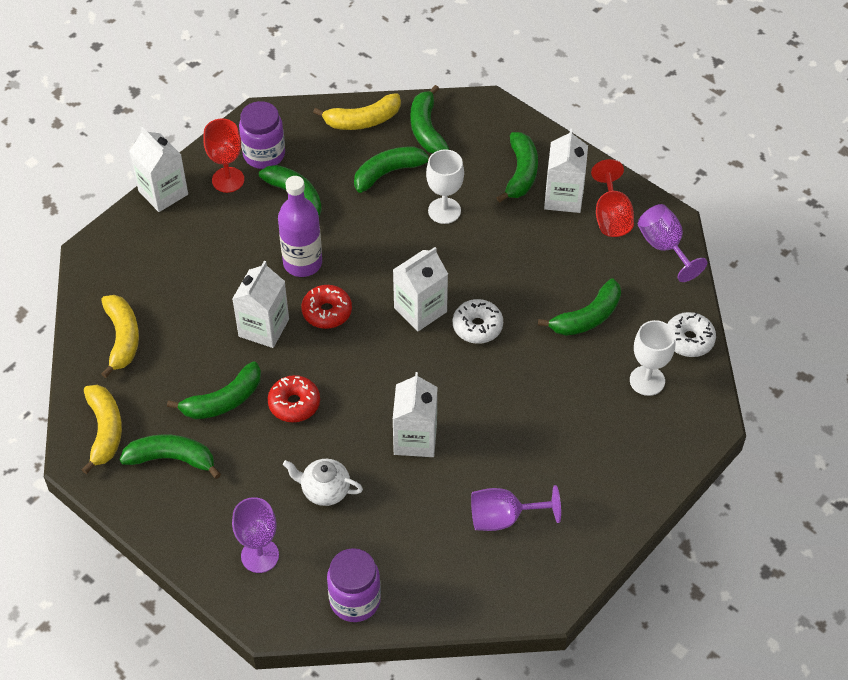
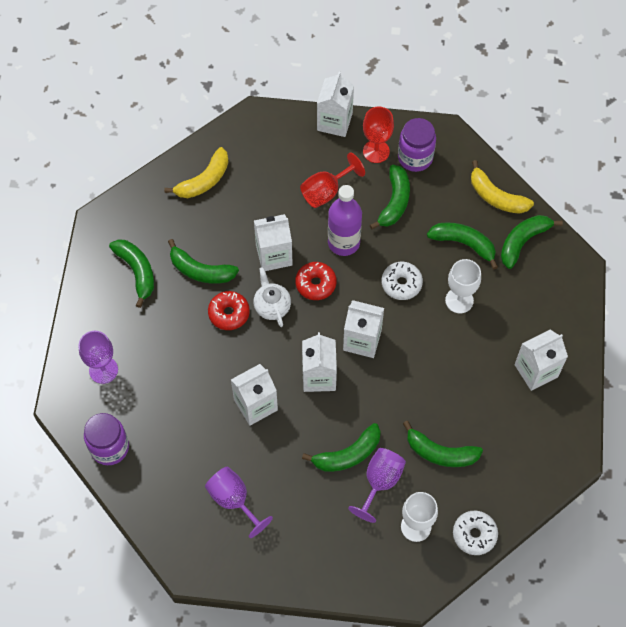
camera: 55 degrees right, 10 degrees up
yellow banana [81,385,122,474] -> none
white teapot [283,459,363,506] -> white teapot moved to [253,267,291,327]
white donut [453,299,503,344] -> white donut moved to [382,262,423,300]
green banana [497,132,538,203] -> green banana moved to [302,423,381,472]
red goblet [591,159,634,237] -> red goblet moved to [300,153,365,208]
purple goblet [638,204,707,282] -> purple goblet moved to [348,448,406,523]
none -> white carton [302,332,337,392]

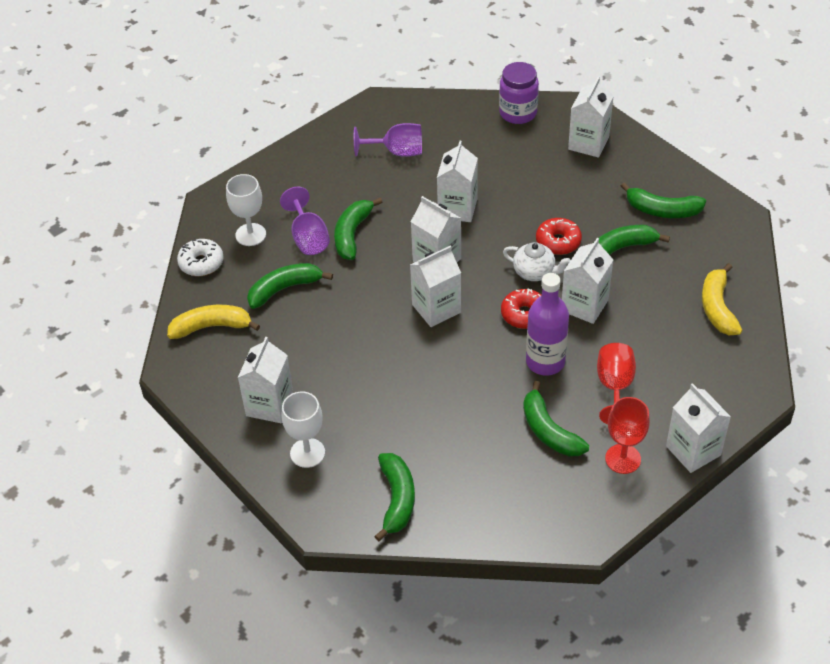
camera: 135 degrees right, 15 degrees down
purple goblet [78,331,118,384] -> white carton [568,76,614,158]
white donut [382,262,423,300] -> none
purple jar [398,118,436,172] -> none
green banana [427,222,498,269] -> none
white goblet [445,259,481,314] -> white goblet moved to [281,392,325,468]
yellow banana [471,160,534,214] -> yellow banana moved to [167,305,260,339]

